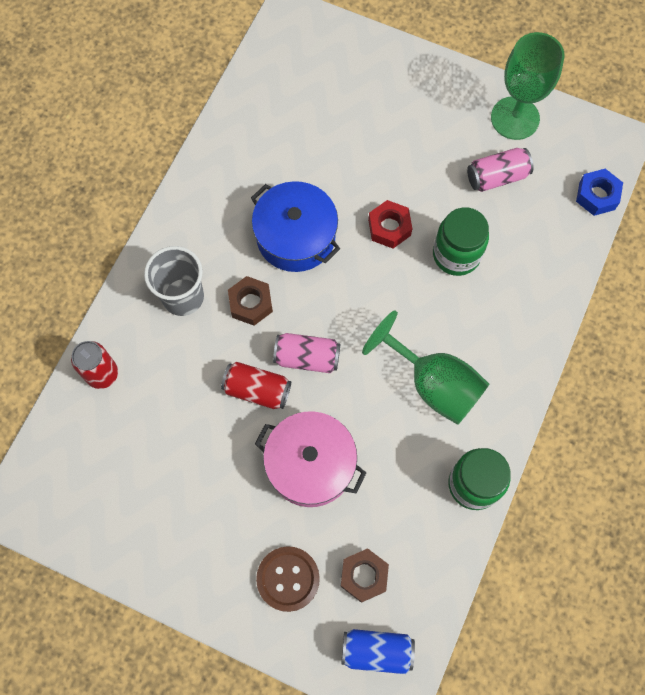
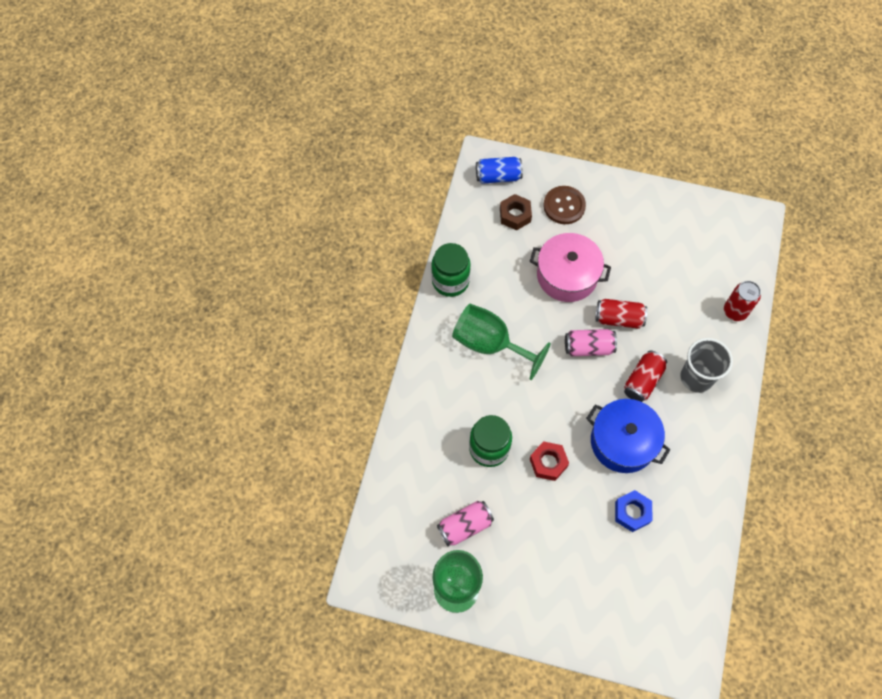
camera: 170 degrees right, 5 degrees down
brown nut [228,276,273,326] -> red can [624,351,667,402]
blue nut [576,169,623,216] -> blue nut moved to [615,490,653,532]

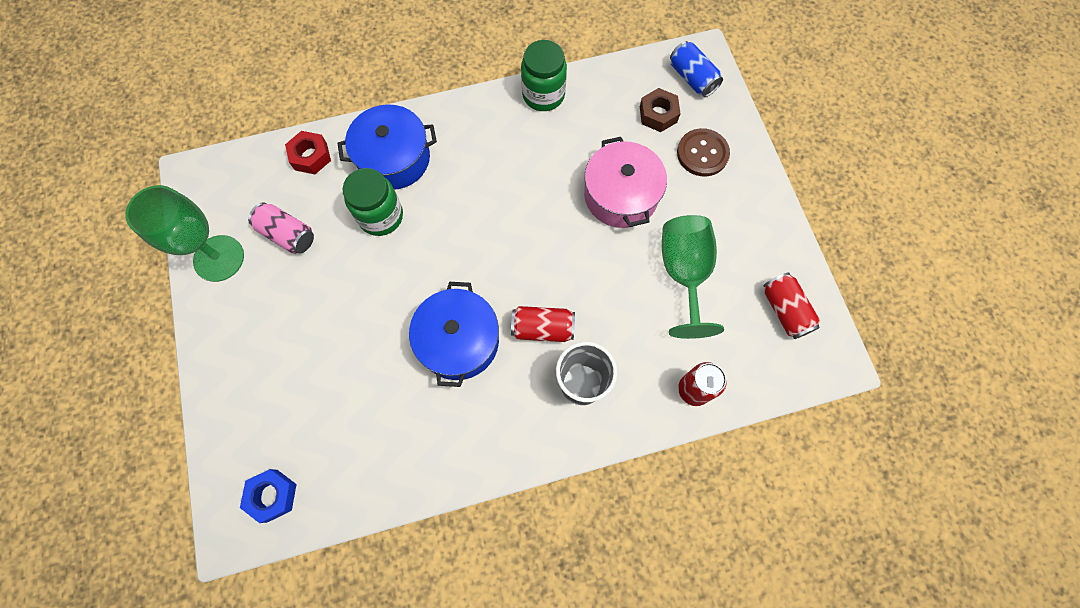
camera: 60 degrees right, 5 degrees up
green goblet [452,304,551,380] -> green goblet moved to [662,215,724,339]
red nut [530,441,569,481] -> red nut moved to [285,131,331,174]
pink can [565,329,617,356] -> none
red can [596,299,647,329] -> red can moved to [763,272,820,339]
blue nut [615,490,653,532] -> blue nut moved to [240,469,297,523]
none -> blue pot [338,104,437,190]

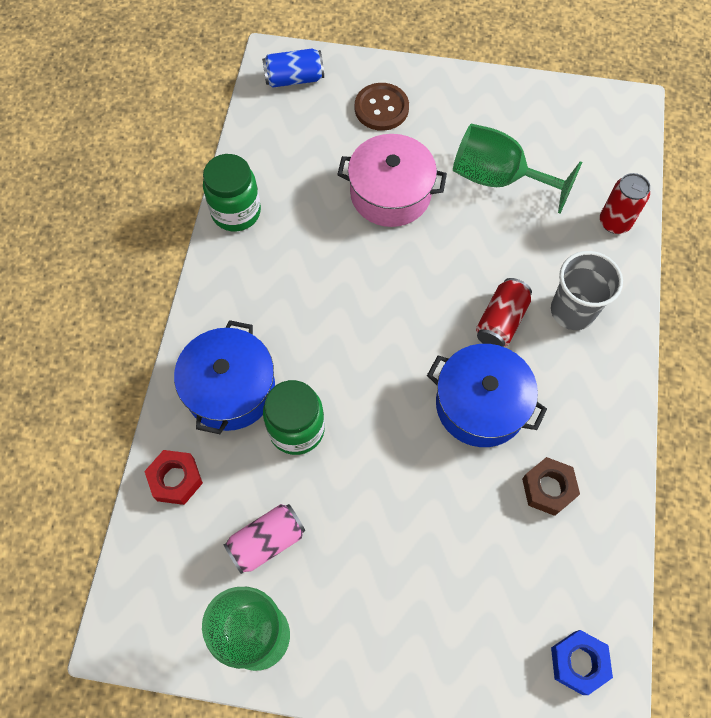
camera: 65 degrees left, 5 degrees down
brown nut [640,88,681,132] -> brown nut moved to [522,457,580,516]
red can [763,272,820,339] -> none

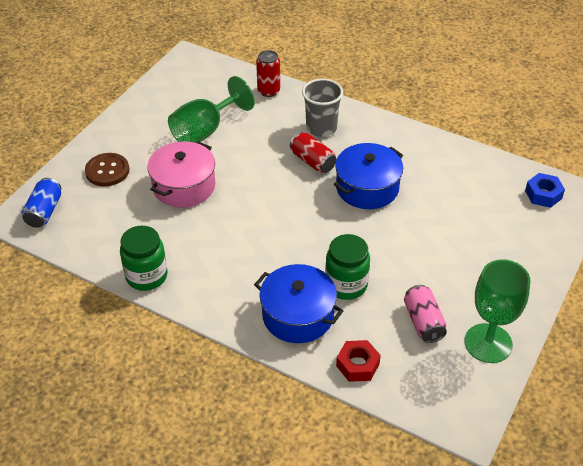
camera: 70 degrees left, 20 degrees down
brown nut [522,457,580,516] -> none

